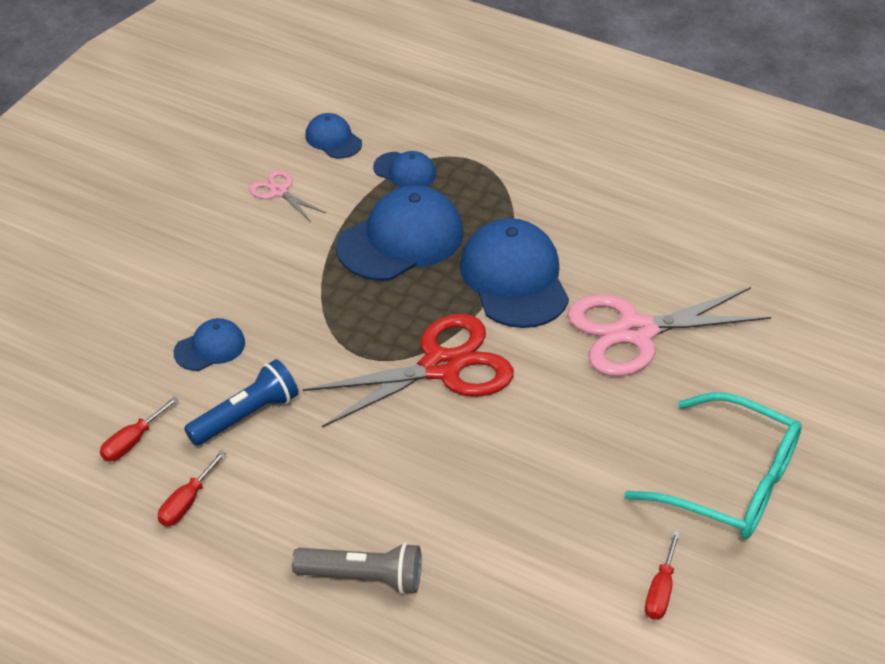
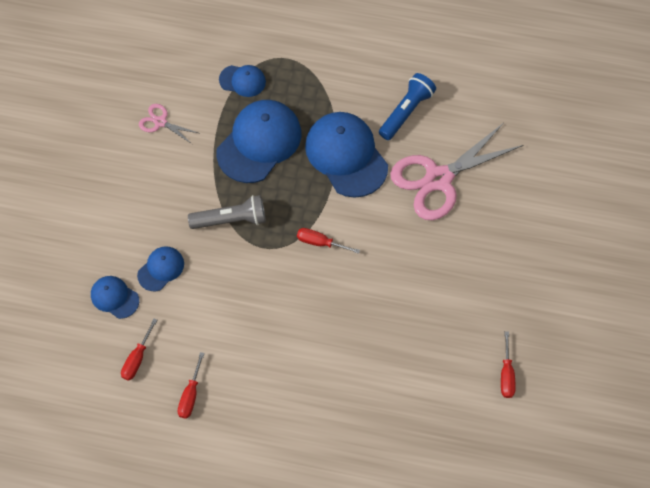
camera: 15 degrees left, 20 degrees up
blue flashlight [184,359,298,446] -> blue flashlight moved to [379,73,436,140]
grey flashlight [292,542,421,594] -> grey flashlight moved to [188,195,266,229]
red scissors [303,314,514,428] -> red screwdriver [297,228,360,254]
blue cap [305,113,362,158] -> blue cap moved to [91,276,139,319]
turquoise glasses [624,392,802,539] -> none

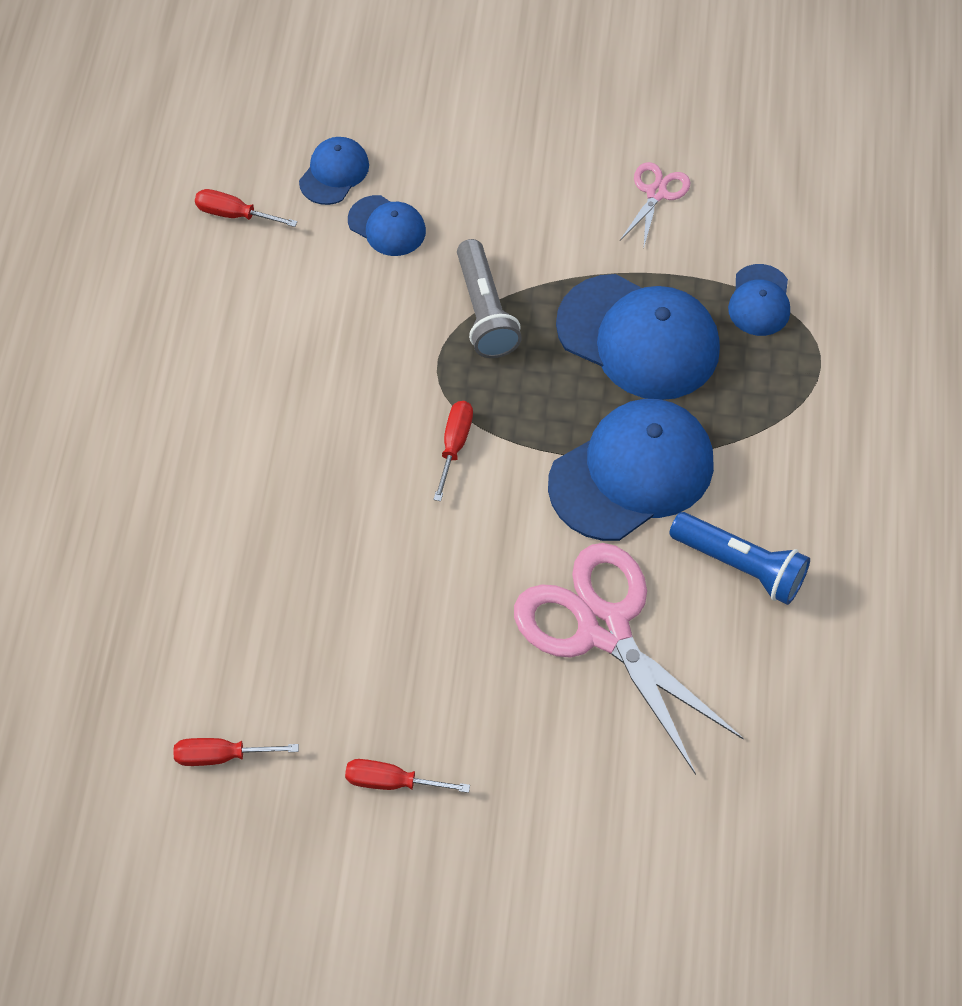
camera: 85 degrees right, 5 degrees down
red screwdriver [177,352,204,419] -> red screwdriver moved to [345,759,470,793]

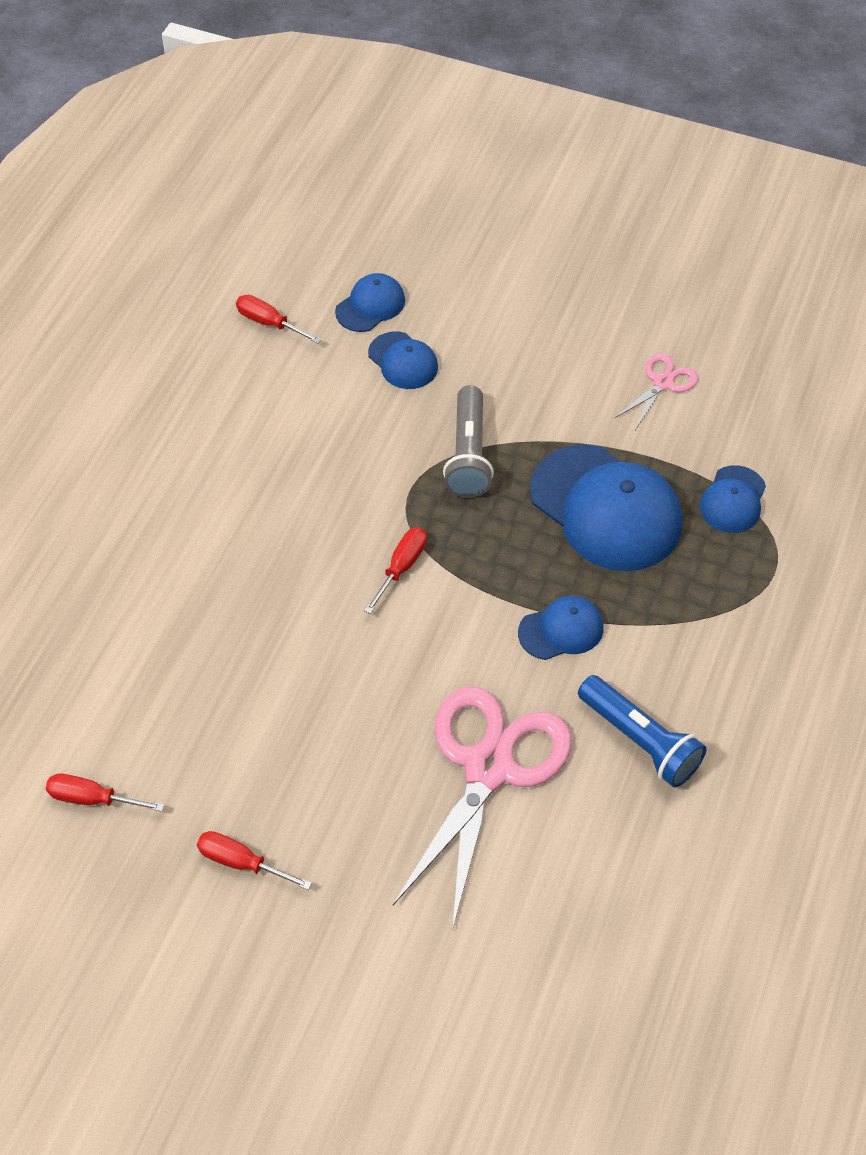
camera: 15 degrees right, 5 degrees down
pink scissors [514,543,744,775] -> pink scissors turned 45 degrees clockwise [393,686,572,931]
blue cap [548,399,714,541] -> blue cap [518,596,604,660], size x0.51

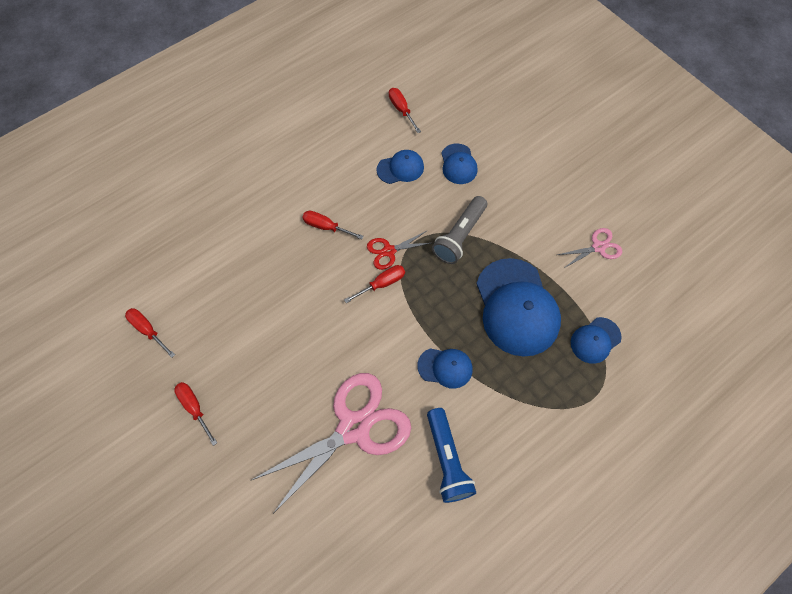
camera: 30 degrees right, 10 degrees up
blue cap [335,273,405,332] -> blue cap moved to [377,150,424,184]
none -> red screwdriver [302,210,364,239]
none -> red scissors [367,231,431,270]

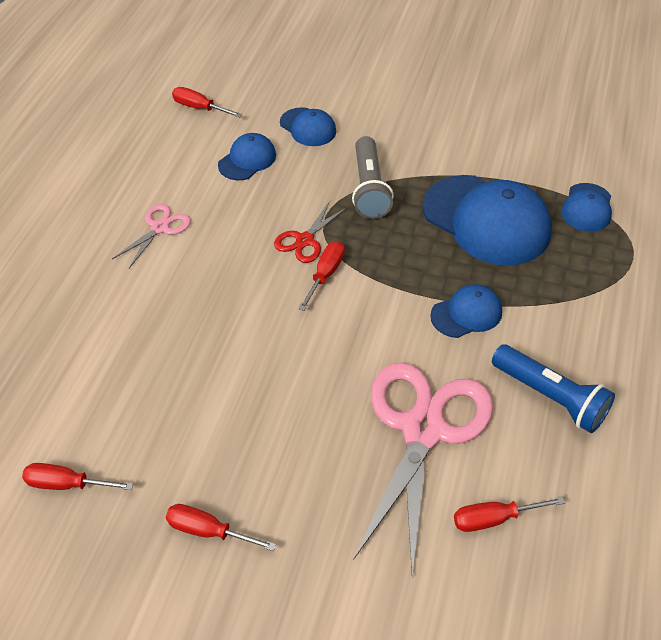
camera: 35 degrees left, 15 degrees down
red screwdriver [302,210,364,239] -> red screwdriver moved to [454,497,565,532]
pink scissors [558,228,622,269] -> pink scissors moved to [112,204,191,268]

